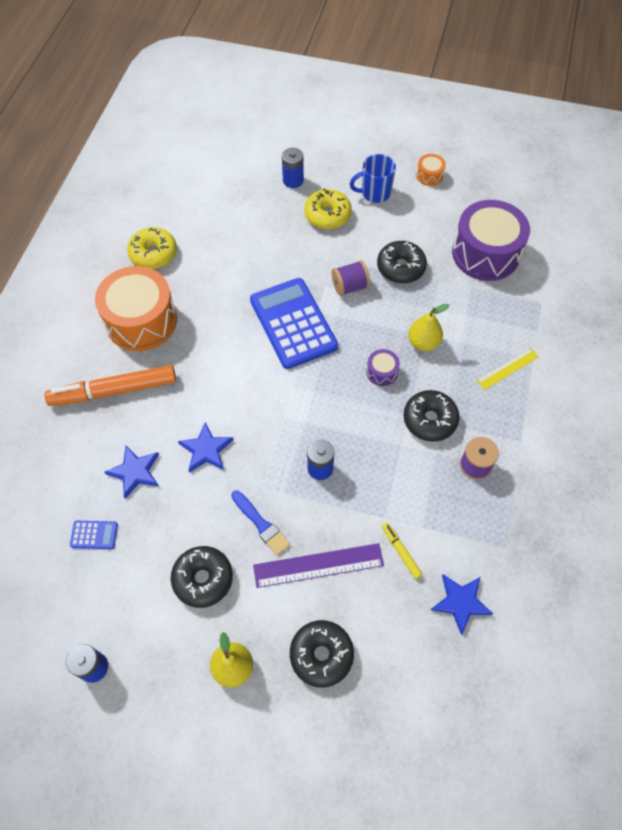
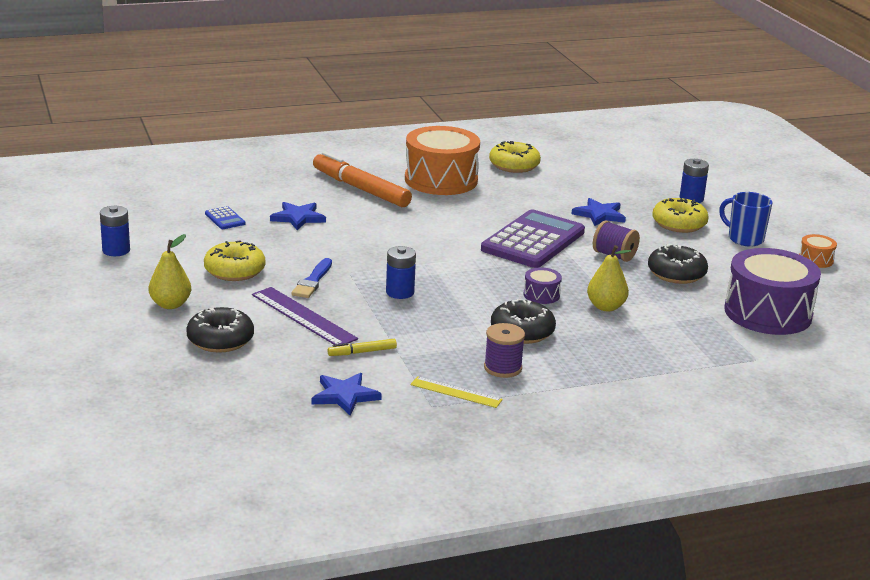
camera: 55 degrees right, 35 degrees down
black donut [171,546,233,608] -> yellow donut [204,240,265,281]
blue star [178,422,234,473] -> blue star moved to [572,198,626,226]
blue calculator [250,278,338,369] -> purple calculator [481,209,585,268]
yellow marker [382,522,422,579] -> yellow marker turned 135 degrees counterclockwise [327,339,397,356]
yellow ruler [476,348,539,390] -> yellow ruler moved to [410,376,503,408]

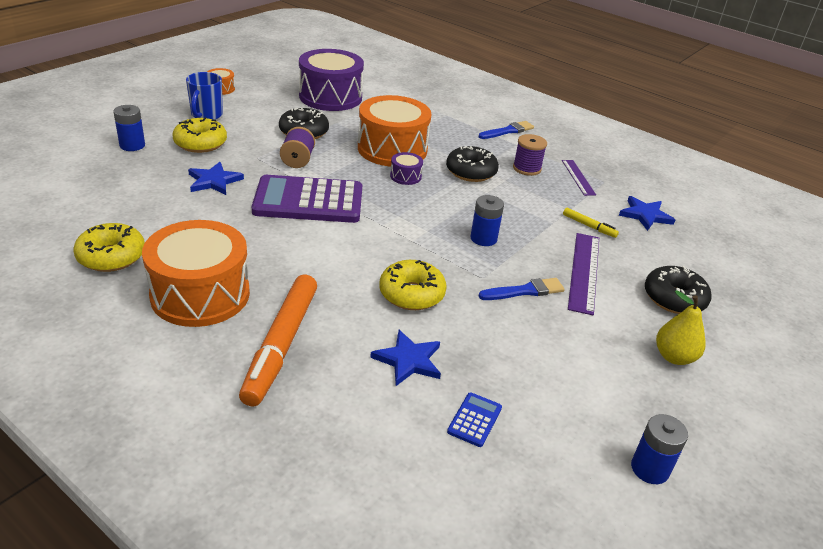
camera: 125 degrees left, 10 degrees up
yellow donut [204,240,265,281] -> yellow donut moved to [379,260,447,310]
yellow ruler [410,376,503,408] -> purple ruler [562,160,596,196]
yellow pear [587,245,631,311] -> orange drum [358,95,432,167]
none -> blue brush [479,121,534,139]

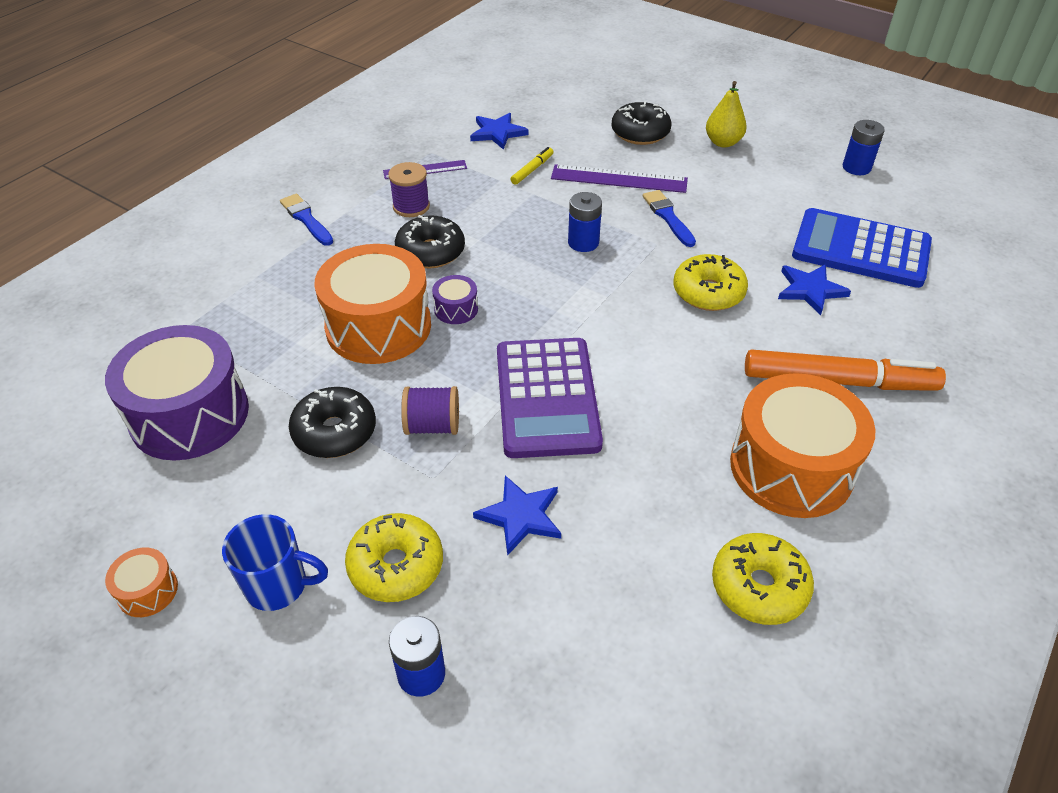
camera: 90 degrees left, 10 degrees up
blue calculator [447,392,502,447] -> blue calculator [792,208,932,288], size x2.46

